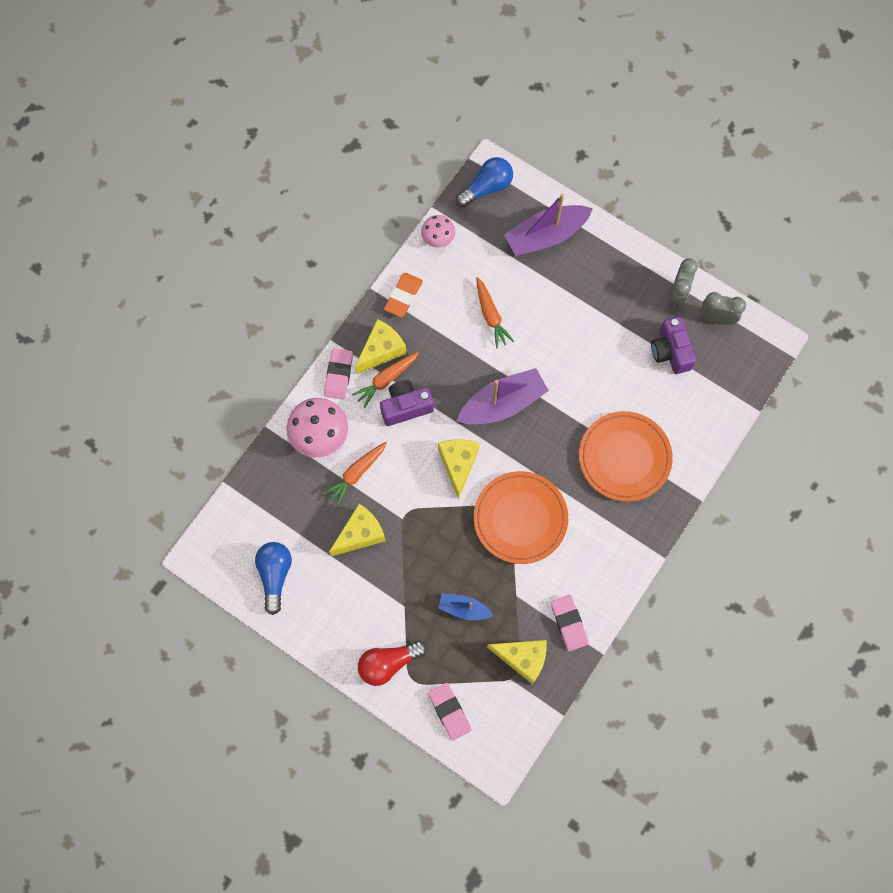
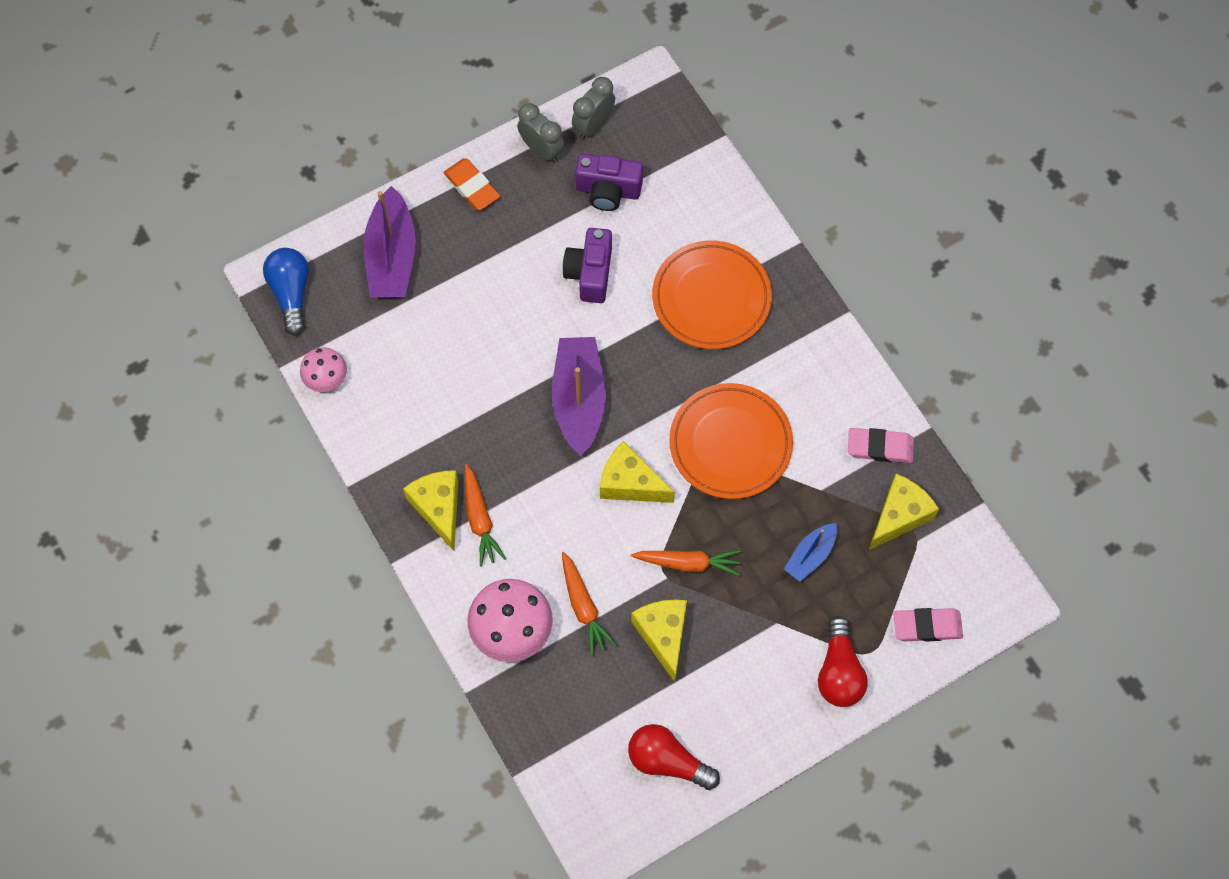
camera: 65 degrees left, 5 degrees down
blue light bulb [255,542,292,615] -> red light bulb [628,724,720,790]
pink eraser [324,348,353,400] -> none
purple camera [380,380,434,426] -> purple camera moved to [562,228,612,303]
orange eraser [384,273,423,317] -> orange eraser moved to [443,158,500,211]
orange carrot [476,277,515,348] -> orange carrot moved to [631,550,741,576]

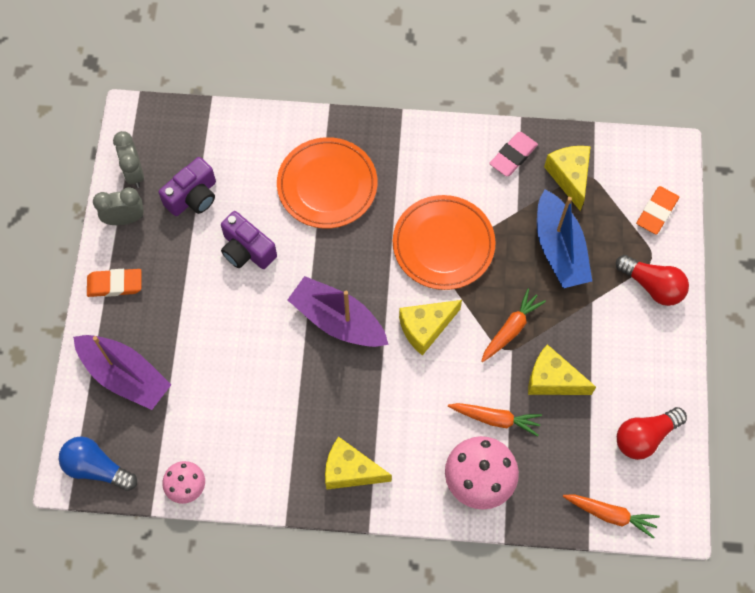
camera: 55 degrees left, 0 degrees up
orange carrot [465,464,506,567] -> orange carrot moved to [563,494,660,539]
blue boat [784,523,837,582] -> blue boat [537,189,592,288], size x1.83
pink eraser [893,608,963,642] -> orange eraser [636,186,679,235]

